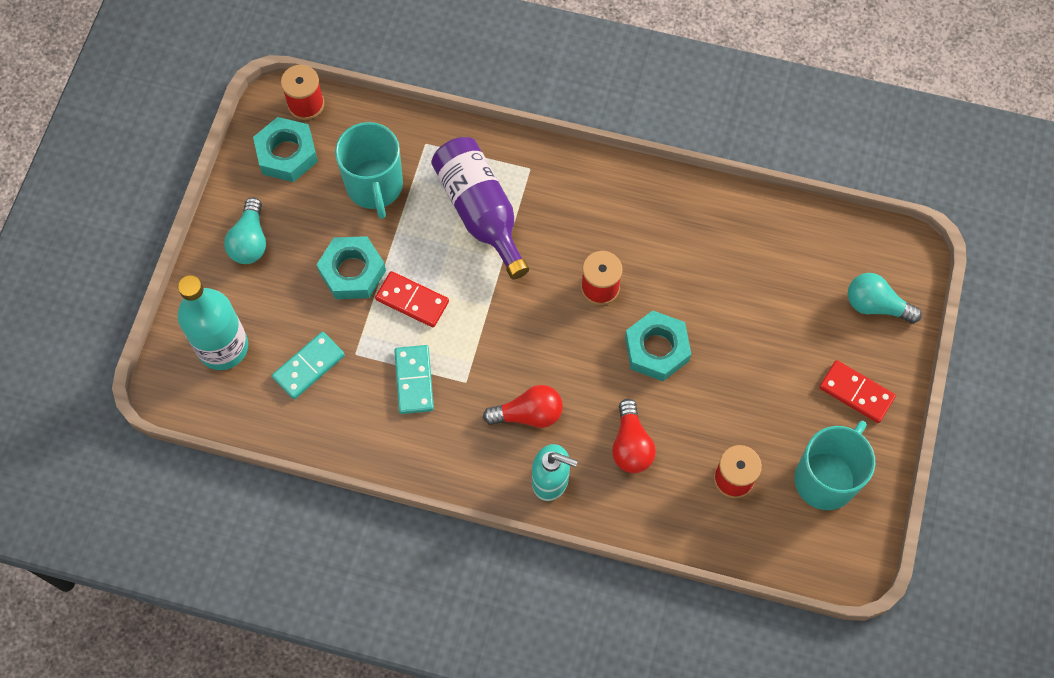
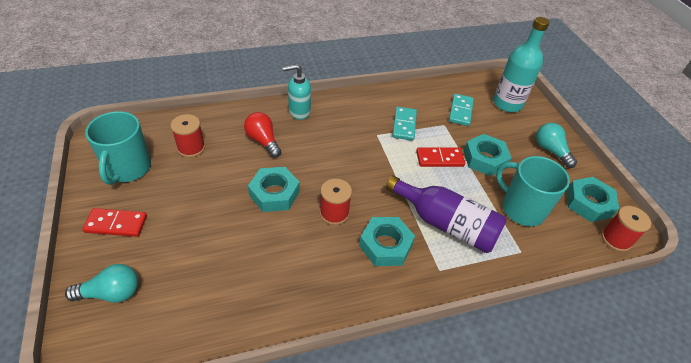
camera: 145 degrees right, 20 degrees down
turquoise domino [394,345,434,414] -> turquoise domino turned 45 degrees clockwise [392,107,417,141]
red light bulb [483,385,563,428] -> none
none -> turquoise nut [359,217,415,266]

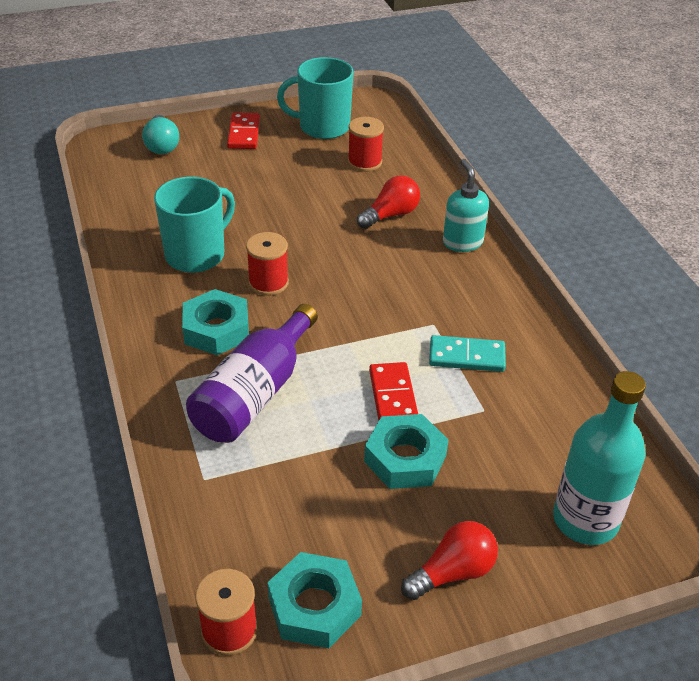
camera: 90 degrees right, 5 degrees down
turquoise nut [248,167,300,212] -> none
turquoise domino [449,94,474,126] -> none
turquoise mug [496,156,570,226] -> turquoise mug moved to [154,177,235,273]
turquoise light bulb [536,123,577,168] -> red light bulb [401,521,498,600]

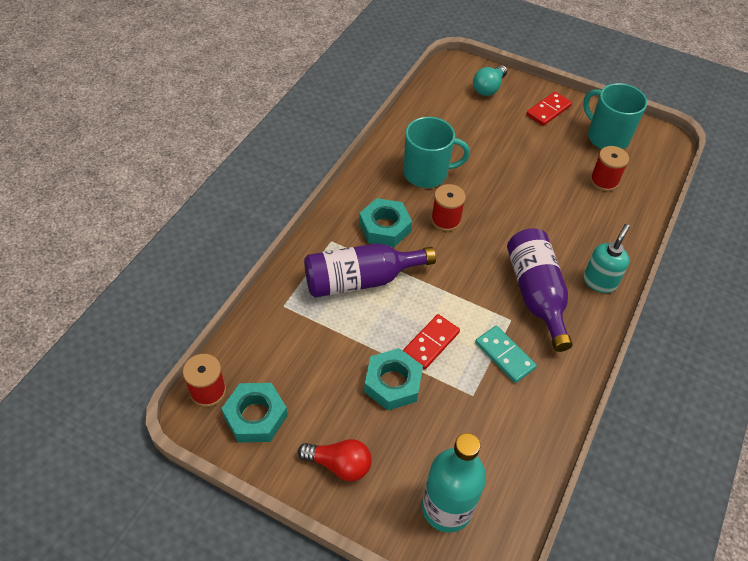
camera: 45 degrees right, 10 degrees up
red light bulb [357,176,420,229] -> none
none -> purple bottle [507,228,573,352]

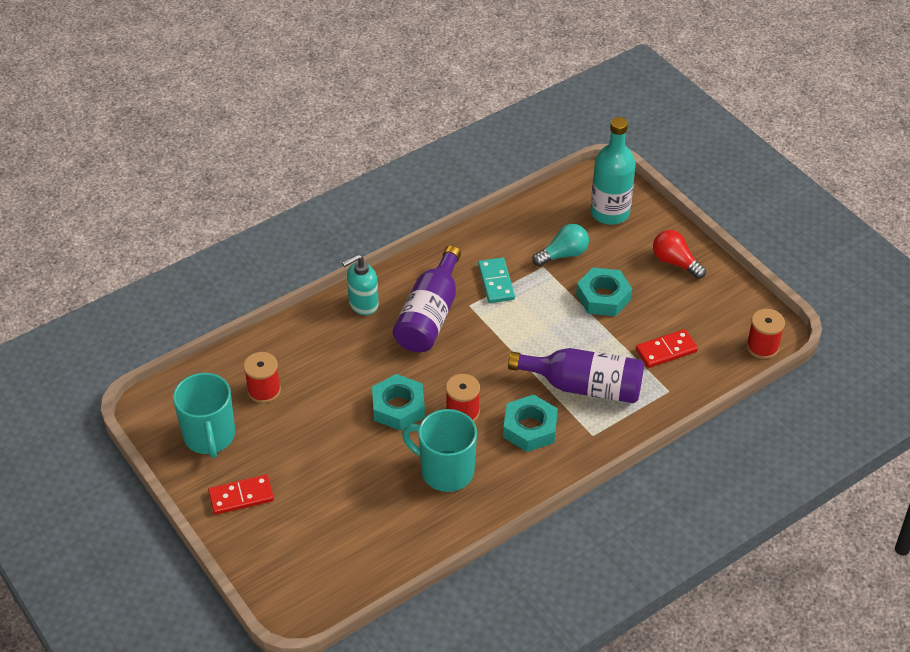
camera: 150 degrees left, 5 degrees down
turquoise nut [221,383,288,443] -> turquoise nut moved to [372,374,425,431]
red domino [403,314,460,370] -> red domino moved to [636,329,698,368]
turquoise light bulb [473,65,507,96] -> turquoise light bulb moved to [532,224,589,267]

